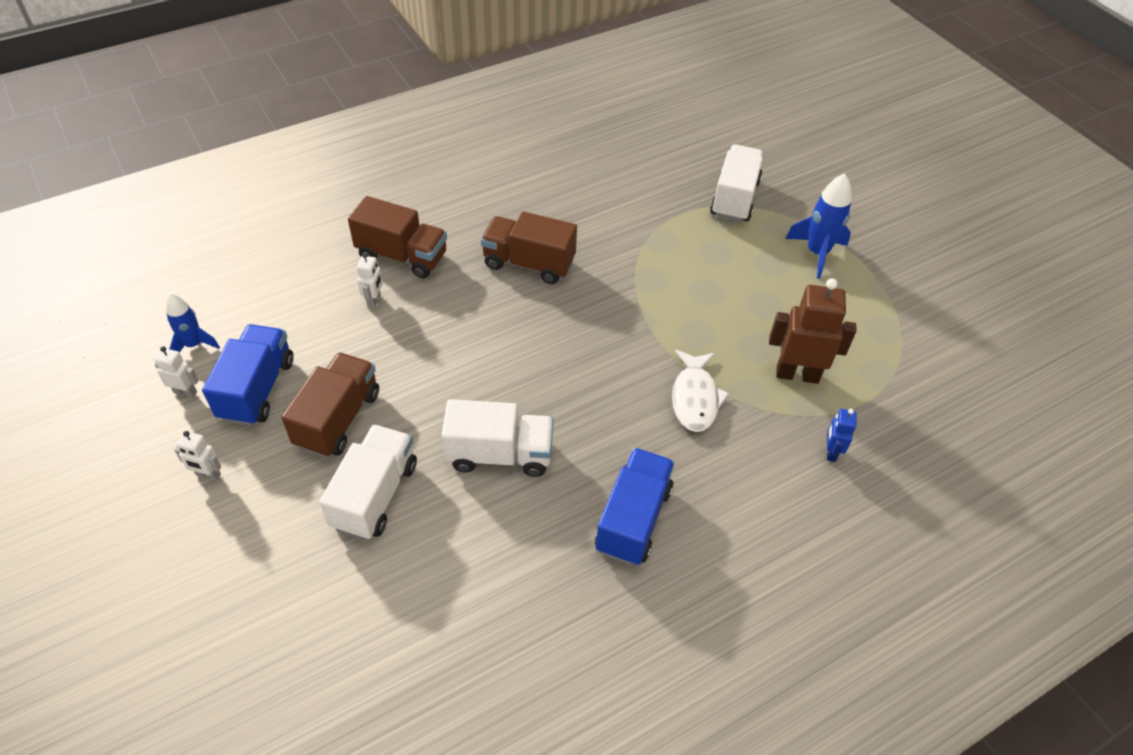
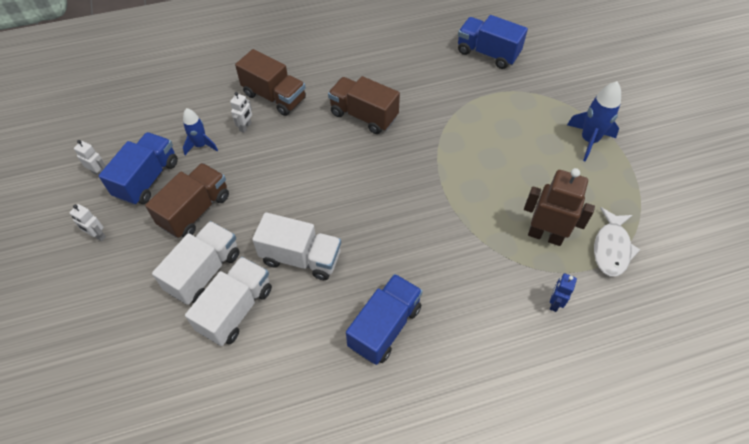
camera: 15 degrees right, 5 degrees up
blue rocket [166,294,220,353] -> blue rocket moved to [183,108,218,155]
white fish [672,350,729,432] -> white fish moved to [594,207,640,277]
white truck [710,145,764,222] -> white truck moved to [185,257,272,346]
none -> blue truck [458,15,528,69]

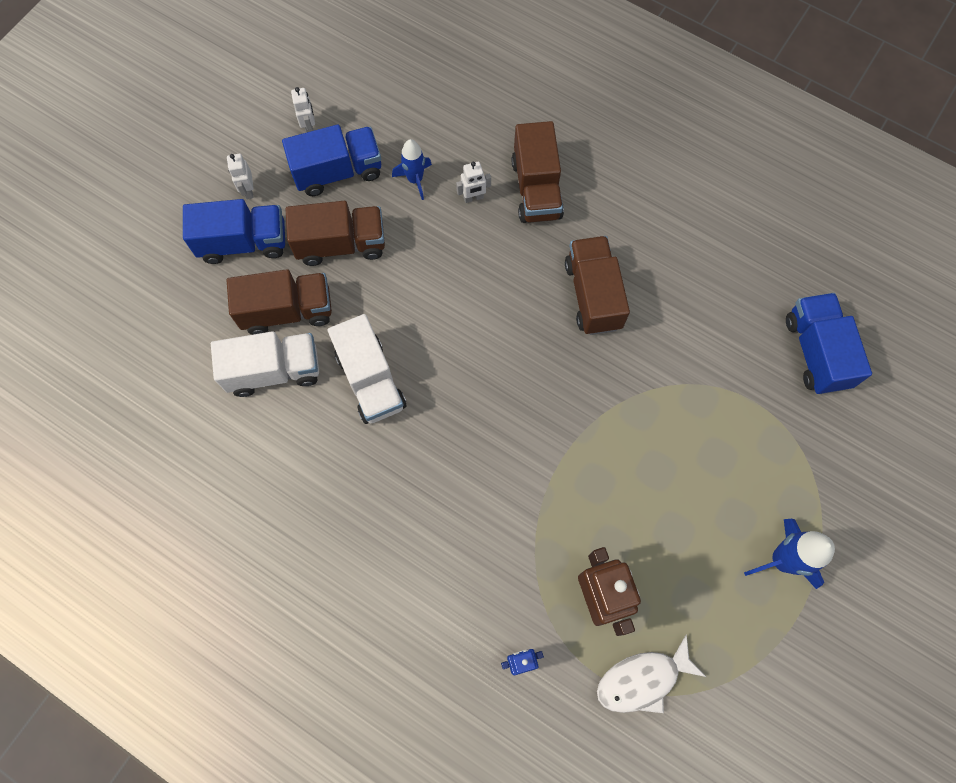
camera: 50 degrees right, 15 degrees up
white truck [152,221,239,305] -> brown truck [227,269,332,335]
blue truck [346,274,423,365] -> blue truck moved to [183,199,285,264]

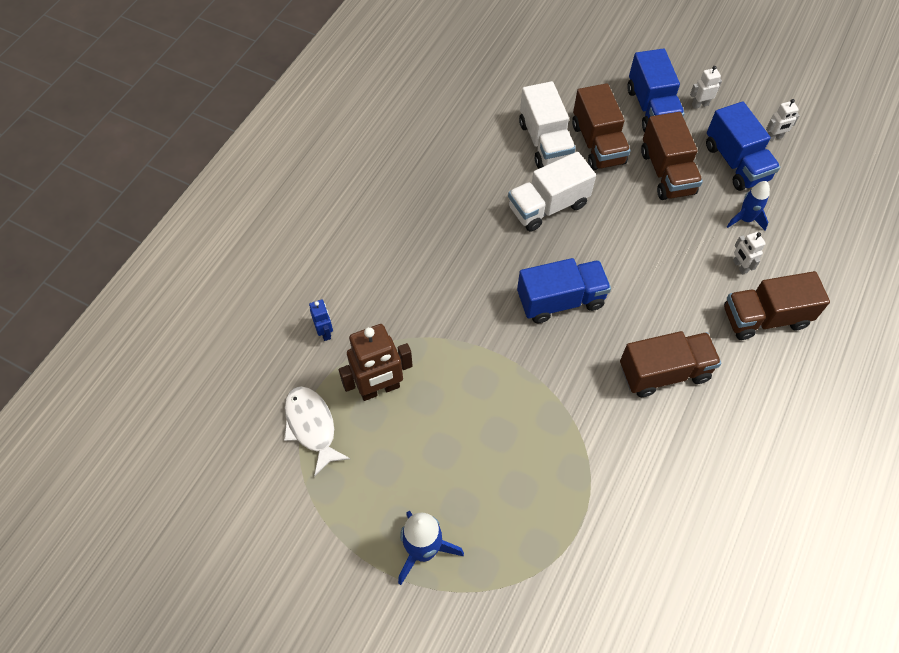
camera: 85 degrees right, 10 degrees down
blue truck [786,293,872,394] -> blue truck moved to [517,258,611,323]

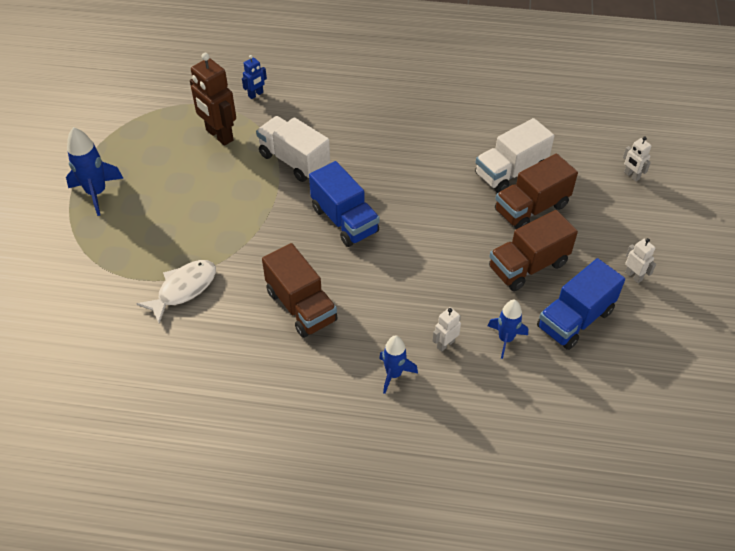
camera: 70 degrees right, 10 degrees down
white fish [284,386,350,476] -> white fish moved to [137,260,216,324]
white truck [508,152,596,232] -> white truck moved to [256,116,330,182]
blue truck [627,48,685,132] -> none
brown truck [724,271,830,340] -> blue rocket [379,335,418,394]
white robot [766,99,800,141] -> white robot moved to [623,136,652,181]

